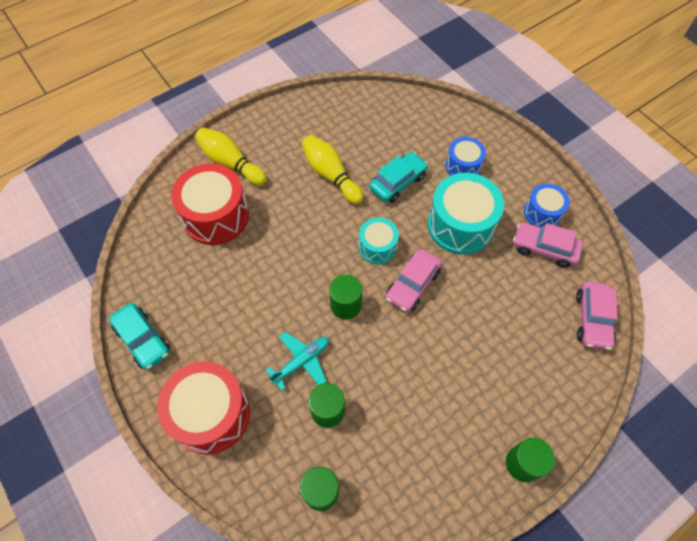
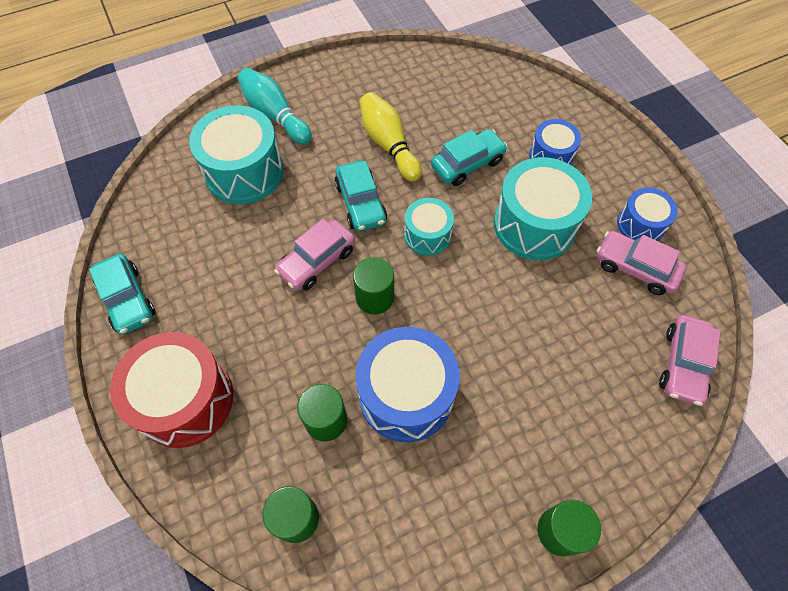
camera: 10 degrees right, 0 degrees up
red drum [171,164,249,245] -> turquoise drum [189,105,284,204]
yellow bowling pin [195,127,267,186] -> turquoise bowling pin [238,68,312,144]
turquoise plane [266,332,329,391] -> none
pink car [386,249,442,312] -> pink car moved to [274,219,355,290]
none -> turquoise car [335,161,387,231]
none -> blue drum [355,327,460,442]

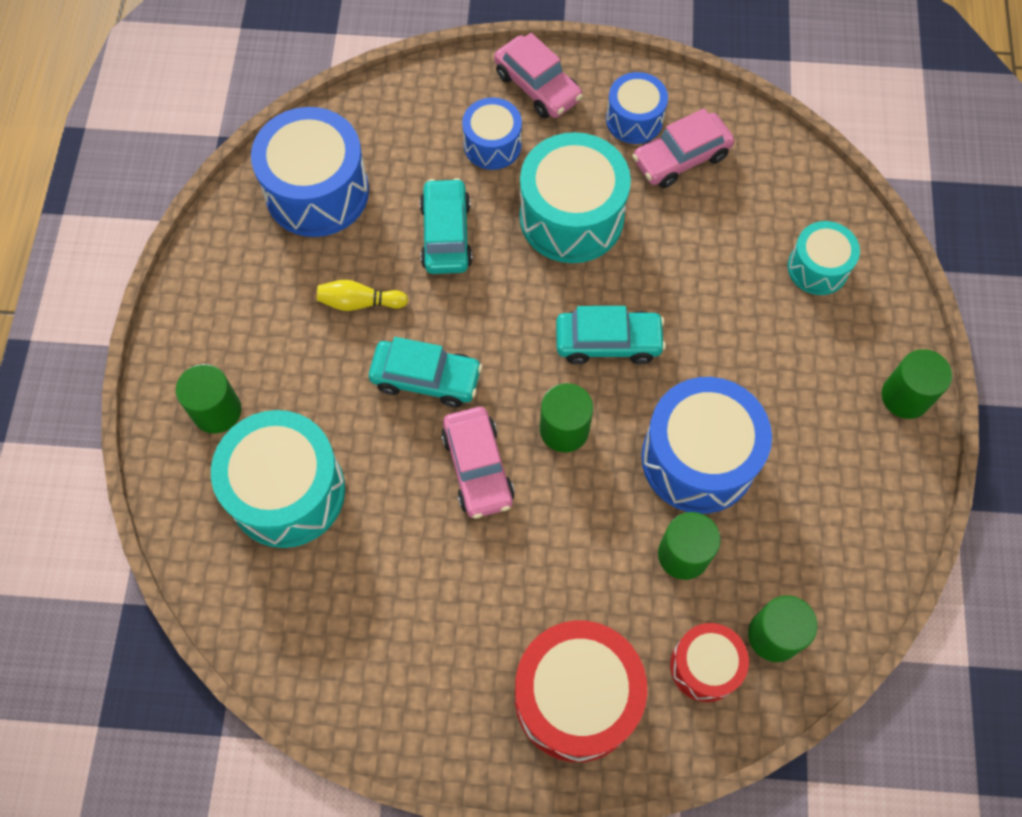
camera: 60 degrees left, 5 degrees up
turquoise car [89,253,155,335] -> turquoise car moved to [556,306,666,364]
turquoise bowling pin [238,68,312,144] -> green cylinder [176,364,241,434]
yellow bowling pin [360,92,422,182] -> yellow bowling pin [317,280,408,311], size x0.61
turquoise drum [404,198,454,256] -> turquoise drum moved to [788,221,860,295]
pink car [659,315,720,406] -> pink car moved to [494,33,583,118]
none -> blue drum [251,107,369,237]
none -> red drum [670,623,749,702]

